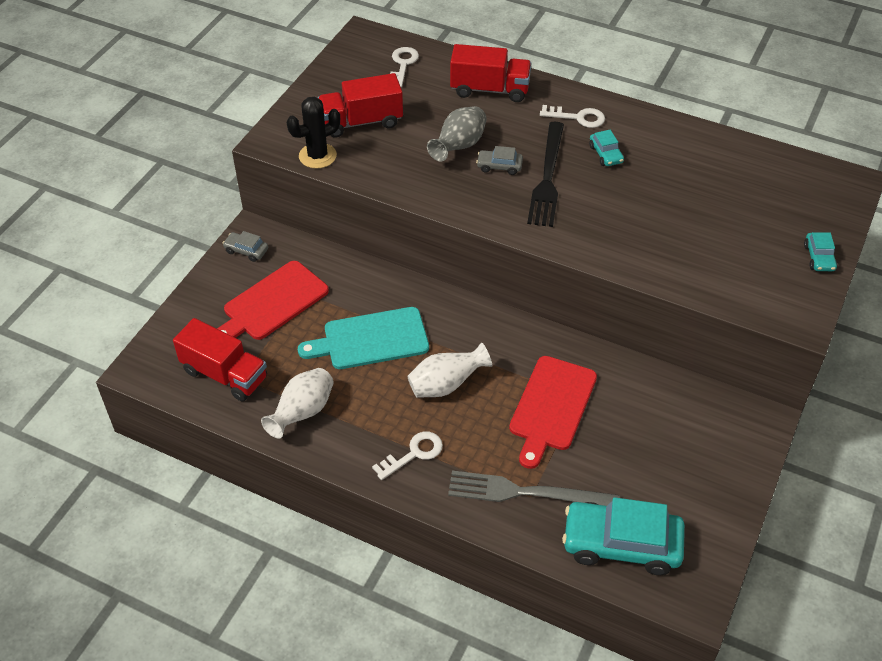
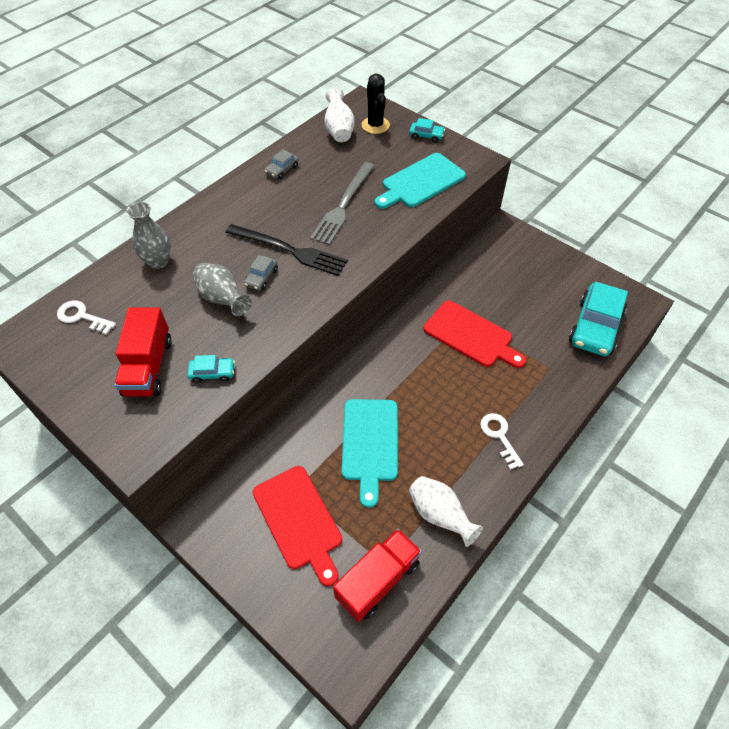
camera: 75 degrees left, 5 degrees up
grey car [223,231,268,262] -> grey car moved to [265,149,299,179]
black cactus [287,97,340,169] -> black cactus moved to [361,74,390,134]
white vase [407,343,492,398] -> white vase moved to [324,88,355,142]
grey fork [448,471,620,506] -> grey fork moved to [310,162,374,245]
red truck [450,44,531,102] -> grey vase [126,202,171,269]
white key [540,105,605,128] -> none
turquoise car [589,130,624,166] -> turquoise car moved to [187,355,235,383]
none -> turquoise cutting board [375,153,466,209]

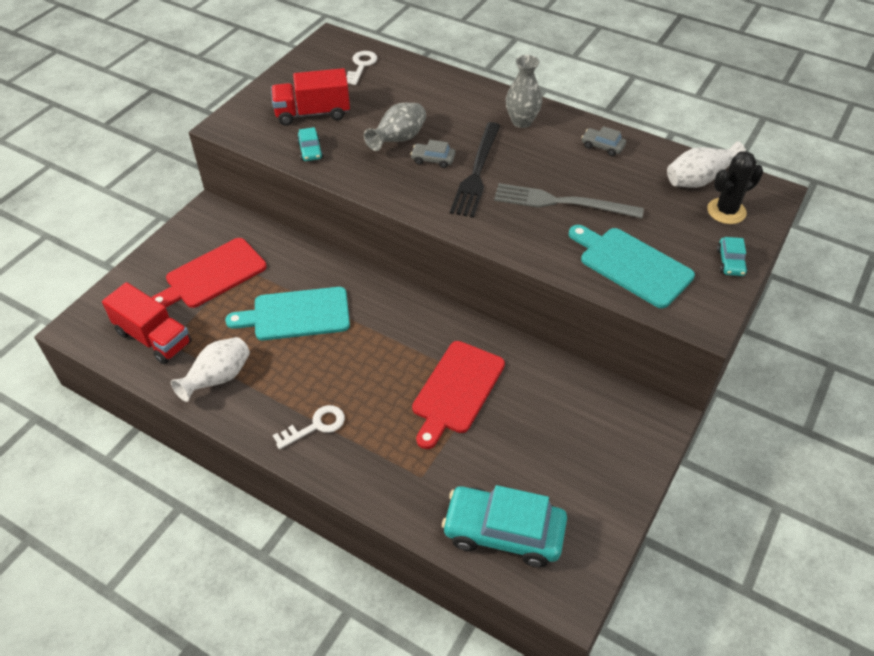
camera: 80 degrees right, 5 degrees down
grey vase [126,202,171,269] -> grey vase moved to [506,55,542,128]

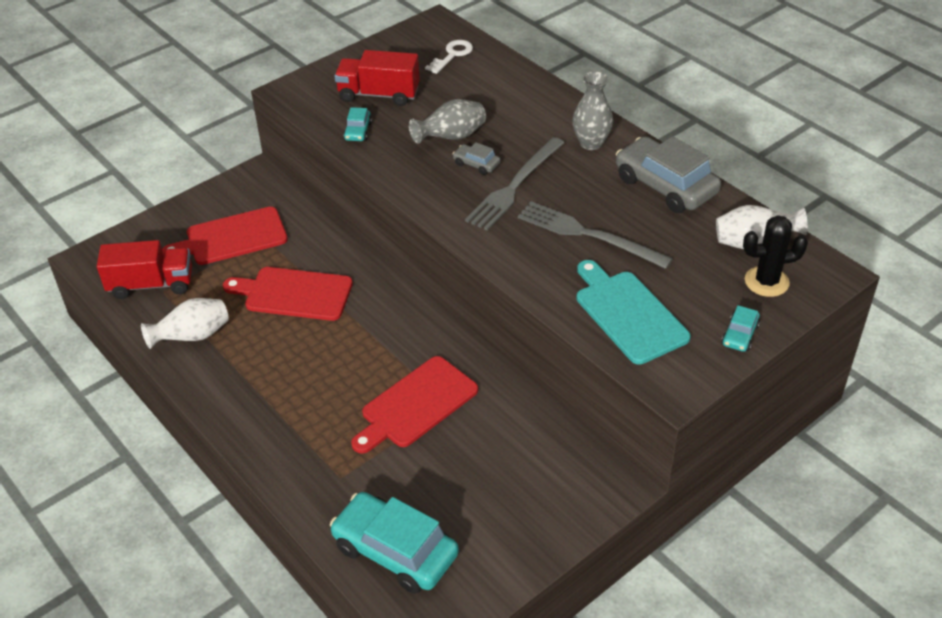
camera: 20 degrees right, 5 degrees down
red truck [102,282,192,364] -> red truck turned 60 degrees counterclockwise [97,240,192,299]
turquoise cutting board [225,287,350,340] -> red cutting board [223,267,353,321]
white key [273,405,345,450] -> none
black fork [450,122,500,218] -> grey fork [465,137,565,231]
grey car [581,126,626,156] -> grey car [616,136,721,213], size x2.20

